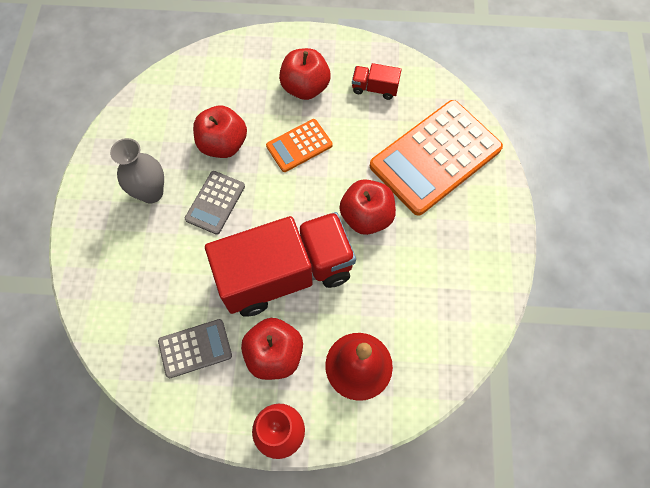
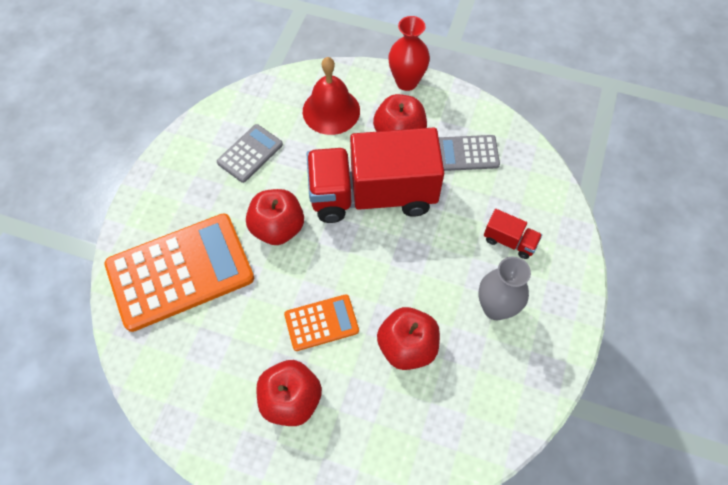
camera: 165 degrees left, 5 degrees down
grey calculator [185,171,245,235] -> grey calculator moved to [217,124,283,183]
red truck [352,63,401,100] -> red truck moved to [484,209,542,259]

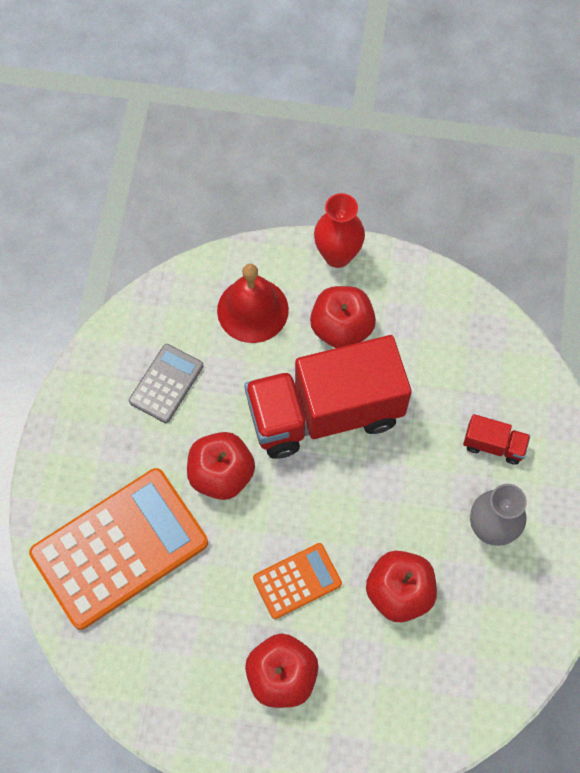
camera: 10 degrees left, 5 degrees up
grey calculator [439,135,500,171] -> none

